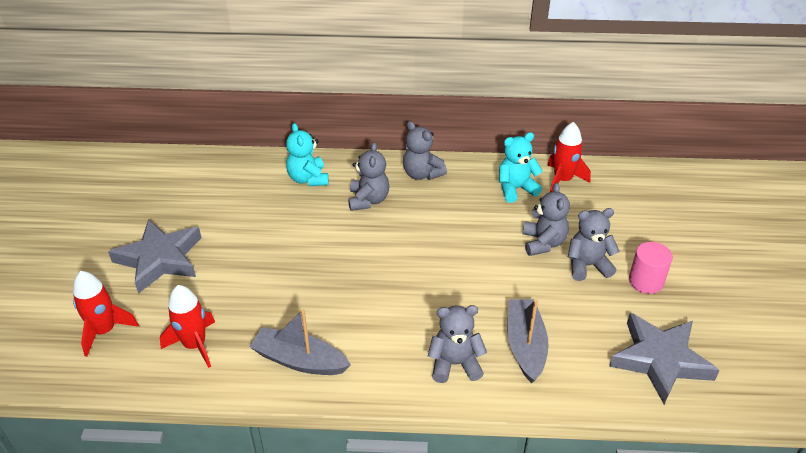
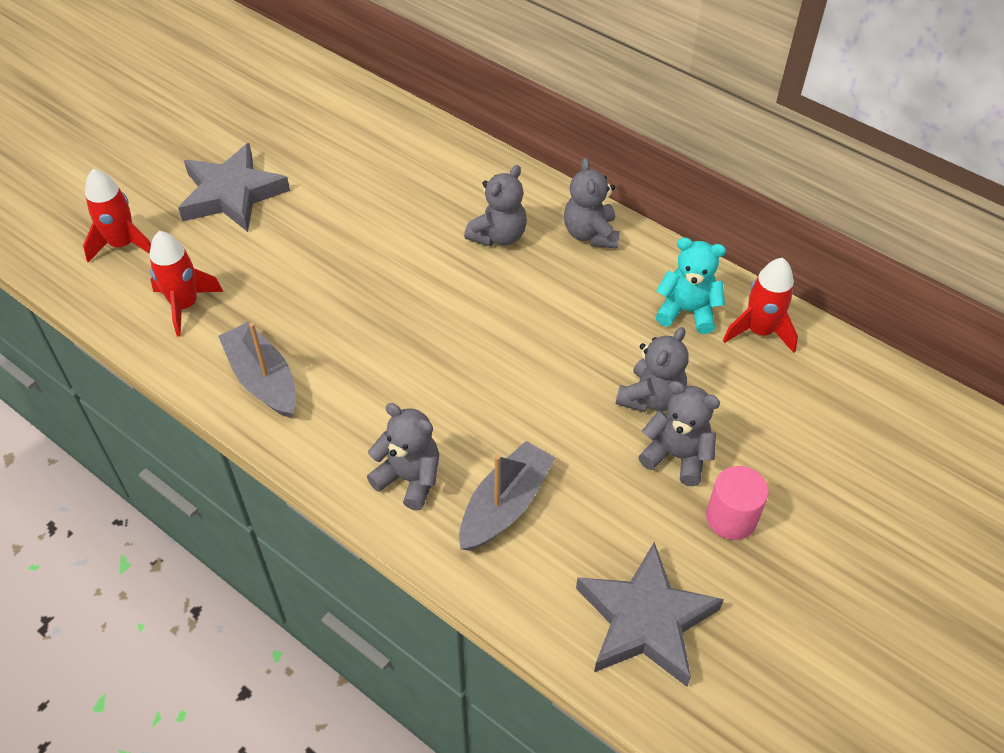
camera: 35 degrees right, 10 degrees up
turquoise teddy bear [286,123,329,186] -> none

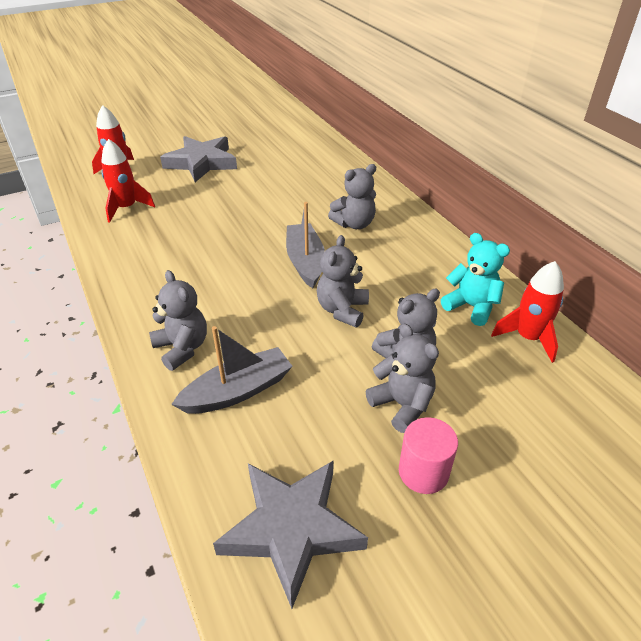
camera: 25 degrees right, 10 degrees down
grey boat [218,322,296,418] -> grey boat moved to [286,202,325,288]
grey teddy bear [564,158,620,249] -> grey teddy bear moved to [317,235,369,328]

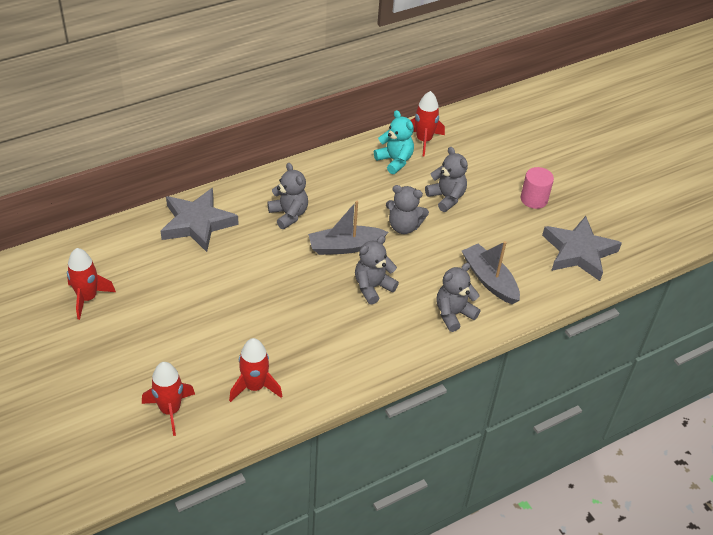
camera: 95 degrees left, 5 degrees up
grey star [160,136,237,182] -> grey star moved to [161,188,239,252]
grey teddy bear [366,324,439,433] -> grey teddy bear moved to [355,236,399,305]
turquoise teddy bear [441,233,510,326] -> turquoise teddy bear turned 105 degrees clockwise [374,110,414,174]
none -> red rocket [67,248,116,320]

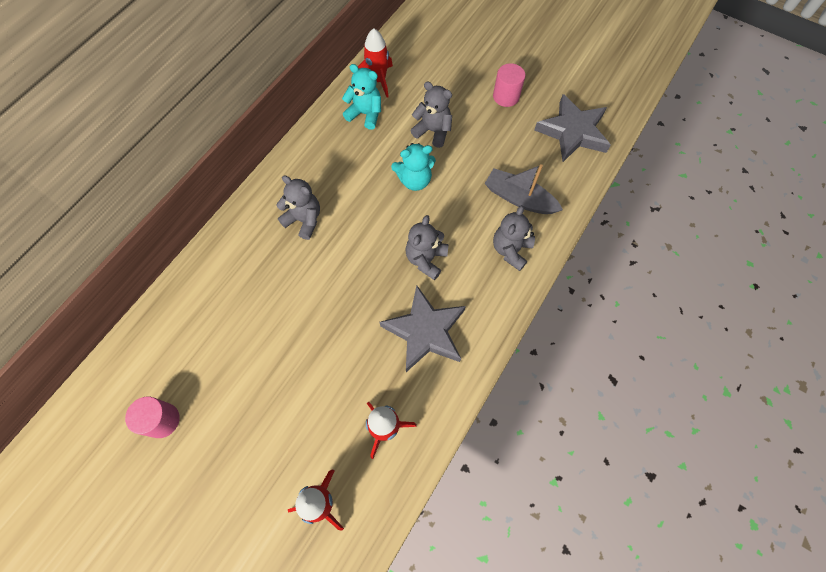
camera: 25 degrees left, 20 degrees up
red rocket [67,248,116,320] -> pink cylinder [125,397,180,438]
grey star [161,188,239,252] -> grey star moved to [380,285,466,372]
grey boat [308,201,388,255] -> none
grey teddy bear [386,185,429,234] -> turquoise teddy bear [391,143,436,191]

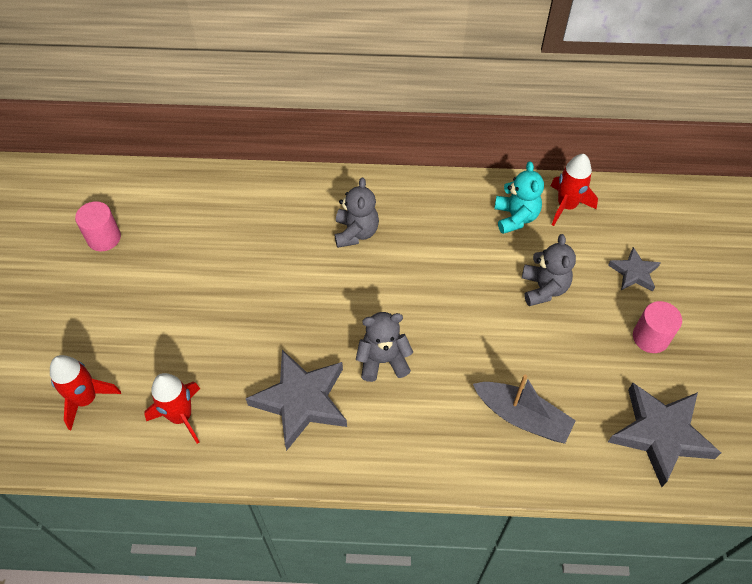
camera: 60 degrees right, 10 degrees down
turquoise teddy bear [391,143,436,191] -> none
grey boat [484,164,563,214] -> grey boat turned 120 degrees clockwise [473,375,576,444]
grey teddy bear [493,205,535,271] -> none
none -> grey star [608,247,661,292]

